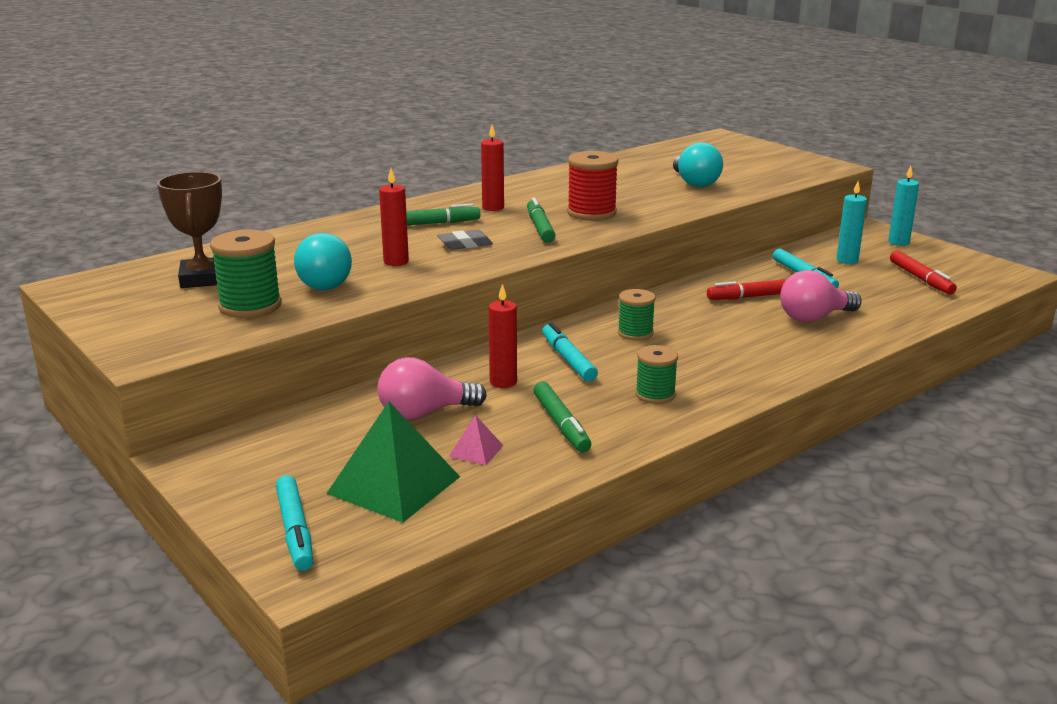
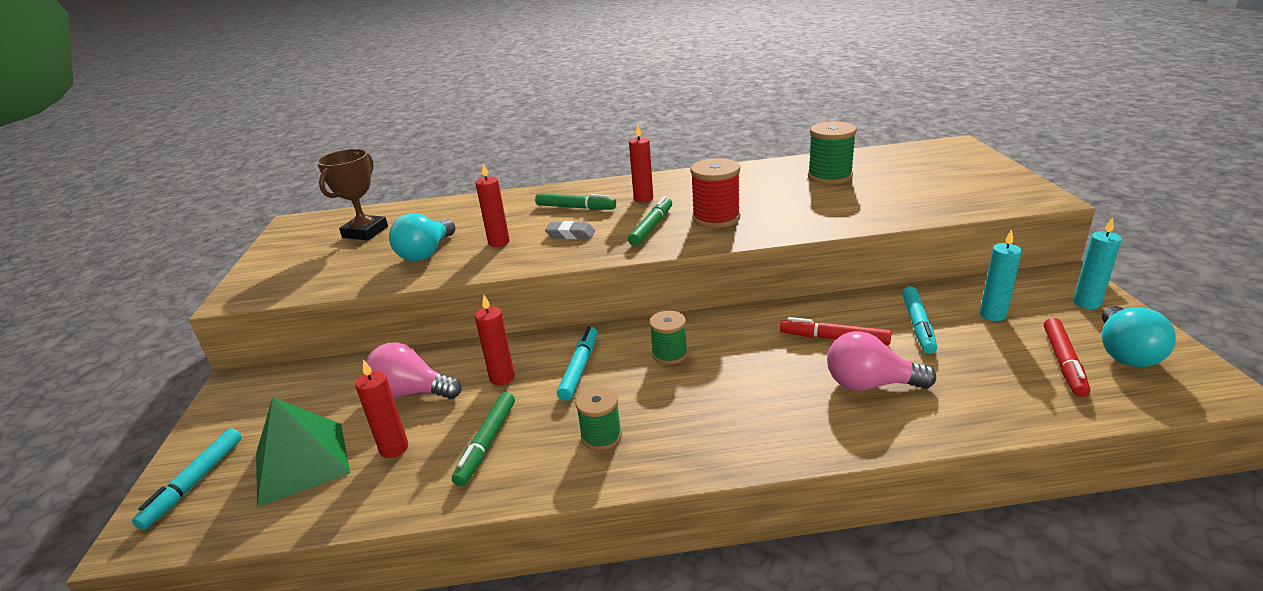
camera: 35 degrees right, 5 degrees up
green spool [210,230,281,318] -> green spool moved to [808,121,857,185]
pink pyramid [449,415,504,465] -> red candle [355,360,408,458]
turquoise light bulb [673,142,723,187] -> turquoise light bulb moved to [1102,306,1176,367]

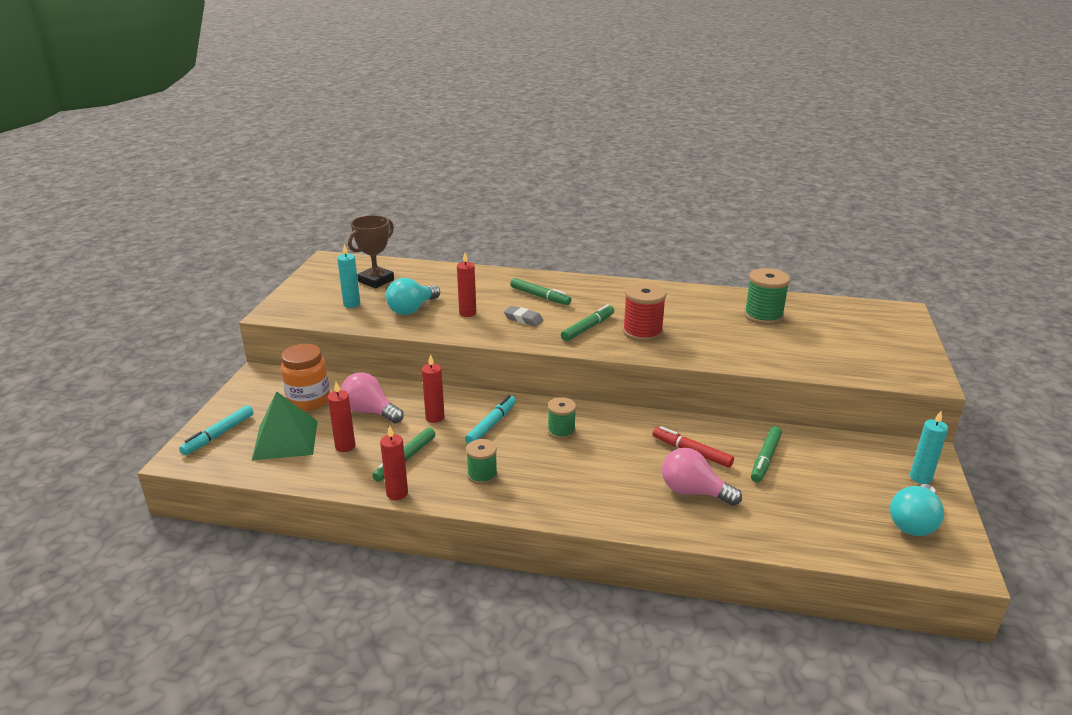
camera: 15 degrees right, 0 degrees up
red candle [629,124,653,202] -> red candle moved to [380,426,408,500]
turquoise marker [902,286,937,354] -> green marker [751,426,782,482]
turquoise candle [980,229,1022,321] -> turquoise candle moved to [337,244,360,308]
red marker [1044,318,1090,397] -> none
none -> orange jar [281,344,330,411]

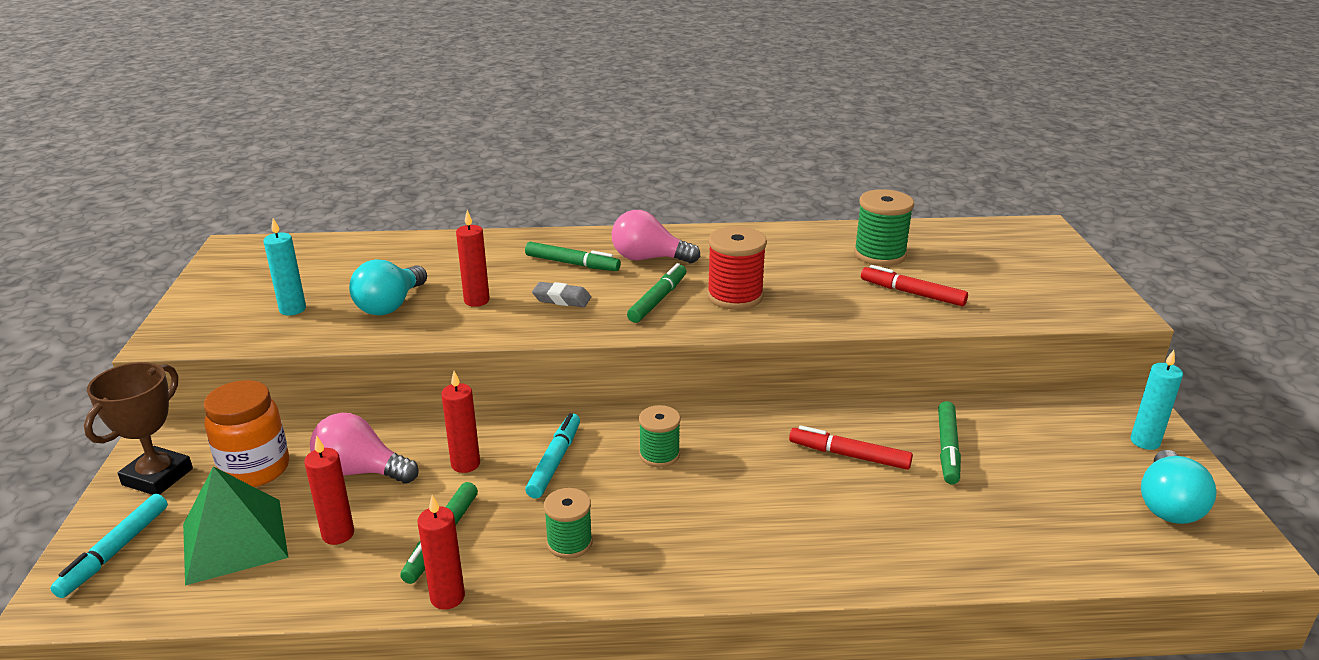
camera: 15 degrees left, 0 degrees up
brown trophy [348,215,394,288] -> brown trophy moved to [84,362,193,495]
pink light bulb [662,448,742,506] -> pink light bulb moved to [612,210,700,263]
none -> red marker [861,265,968,306]

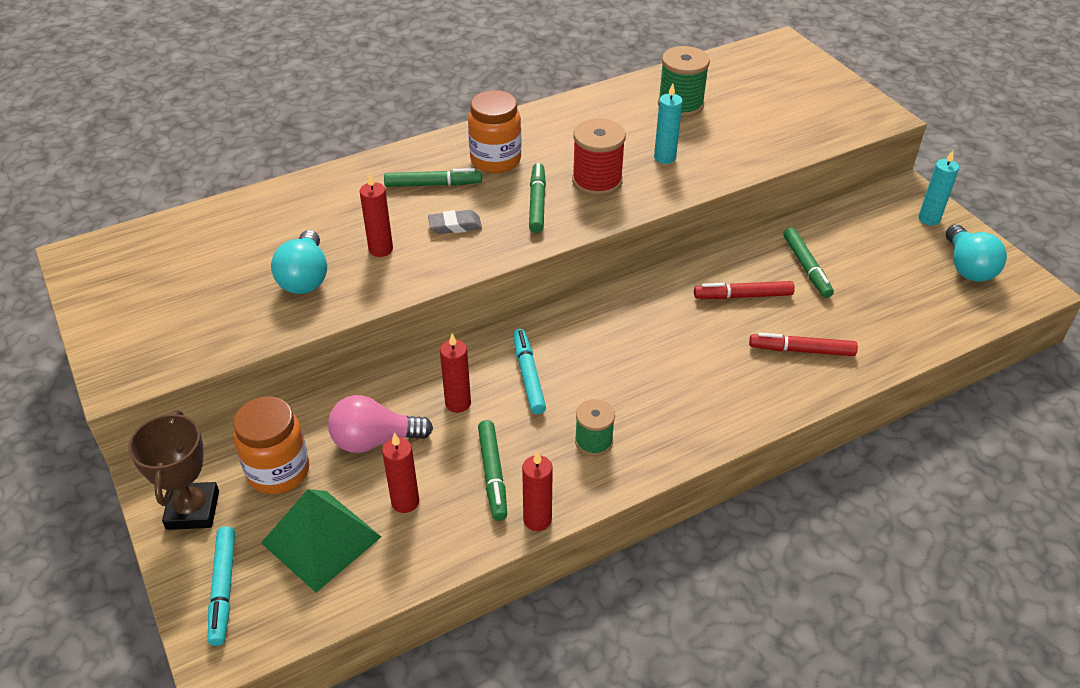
camera: 25 degrees left, 15 degrees up
turquoise candle [263,218,306,315] -> turquoise candle moved to [654,83,683,164]
pink light bulb [612,210,700,263] -> orange jar [468,90,522,173]
green spool [639,405,681,467] -> none
red marker [861,265,968,306] -> red marker moved to [749,333,858,356]

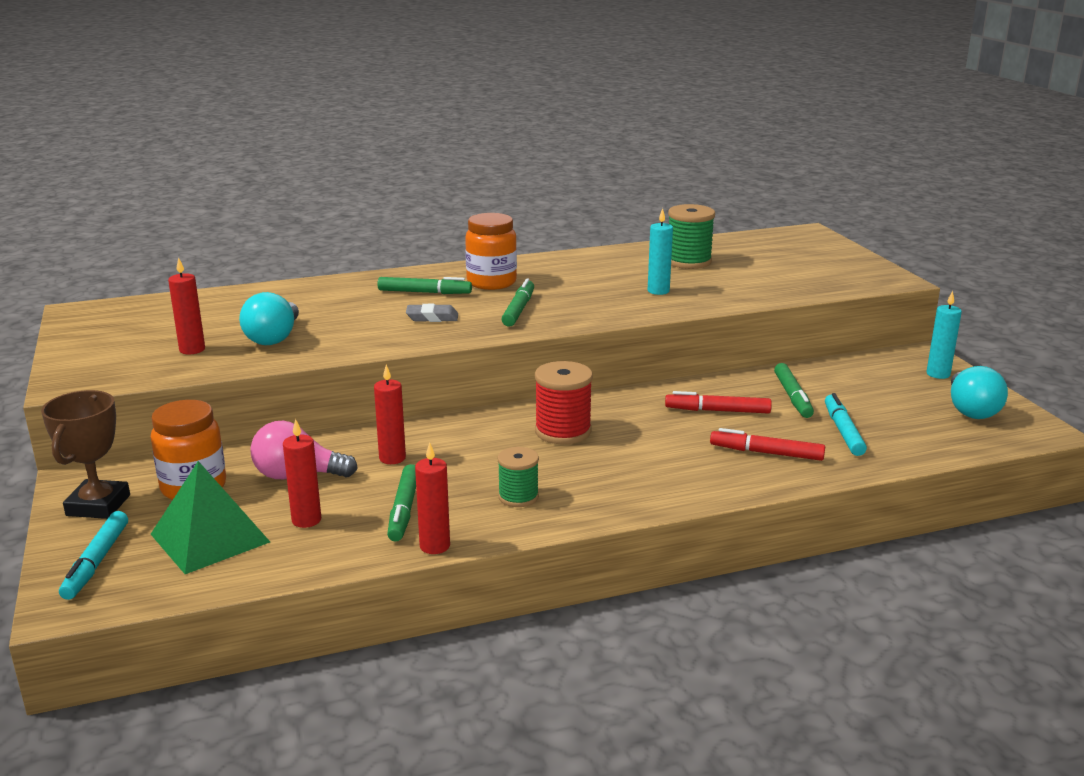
camera: 10 degrees right, 20 degrees down
red candle [360,173,393,257] -> red candle moved to [168,257,205,354]
turquoise marker [513,329,546,414] -> turquoise marker moved to [825,393,867,456]
red spool [572,119,626,196] -> red spool moved to [535,361,593,444]

